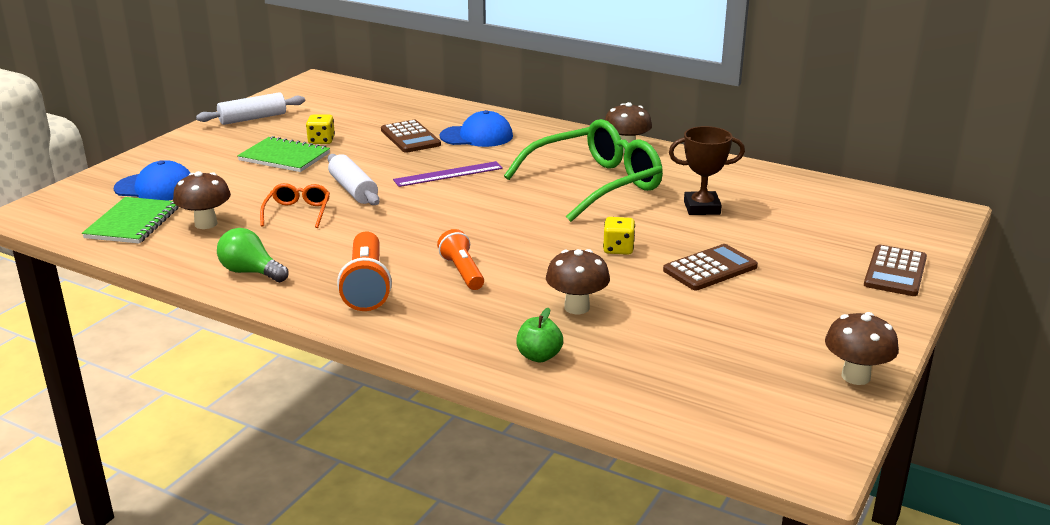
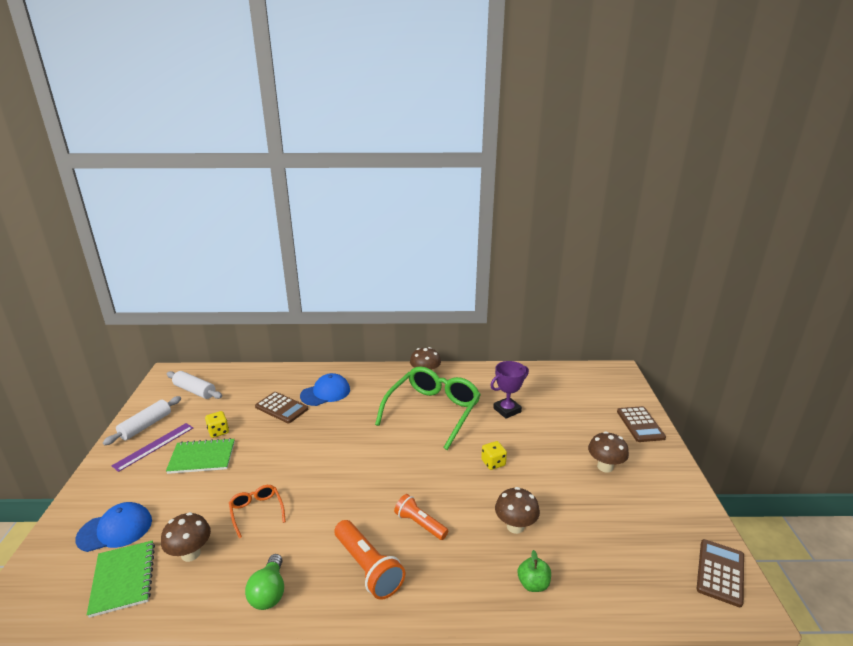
camera: 30 degrees left, 0 degrees up
green light bulb [217,228,288,282] -> green light bulb turned 90 degrees counterclockwise [245,554,284,610]
white rolling pin [328,154,380,205] -> white rolling pin moved to [167,371,222,399]
purple ruler [393,161,503,187] -> purple ruler moved to [112,423,193,472]
brown calculator [663,244,758,290] -> brown calculator moved to [697,539,744,607]
brown trophy [669,126,745,215] -> purple trophy [490,361,529,419]
brown mushroom [825,312,899,385] -> brown mushroom moved to [588,431,629,473]

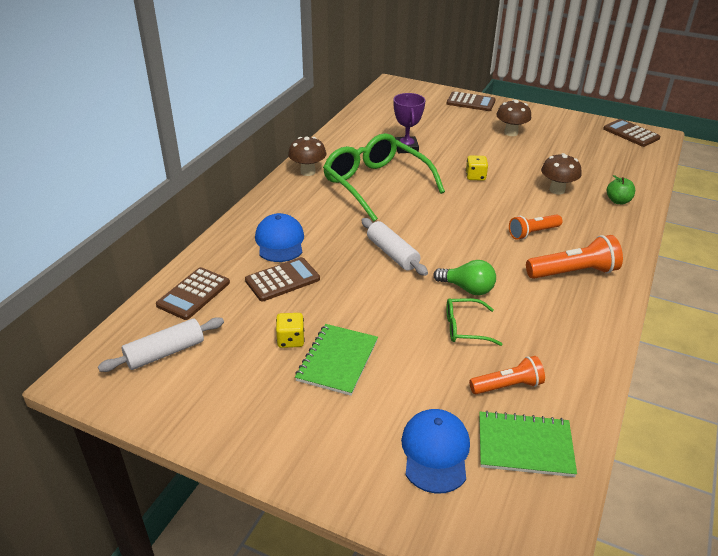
camera: 65 degrees left, 10 degrees up
white rolling pin [103,396,181,445] -> white rolling pin moved to [361,218,428,276]
purple ruler [112,423,193,472] -> none
brown mushroom [161,512,211,562] -> orange flashlight [469,356,545,394]
orange glasses [229,485,286,538] -> green glasses [446,298,502,346]
green light bulb [245,554,284,610] -> green light bulb moved to [433,260,496,295]
none -> brown calculator [156,267,230,320]

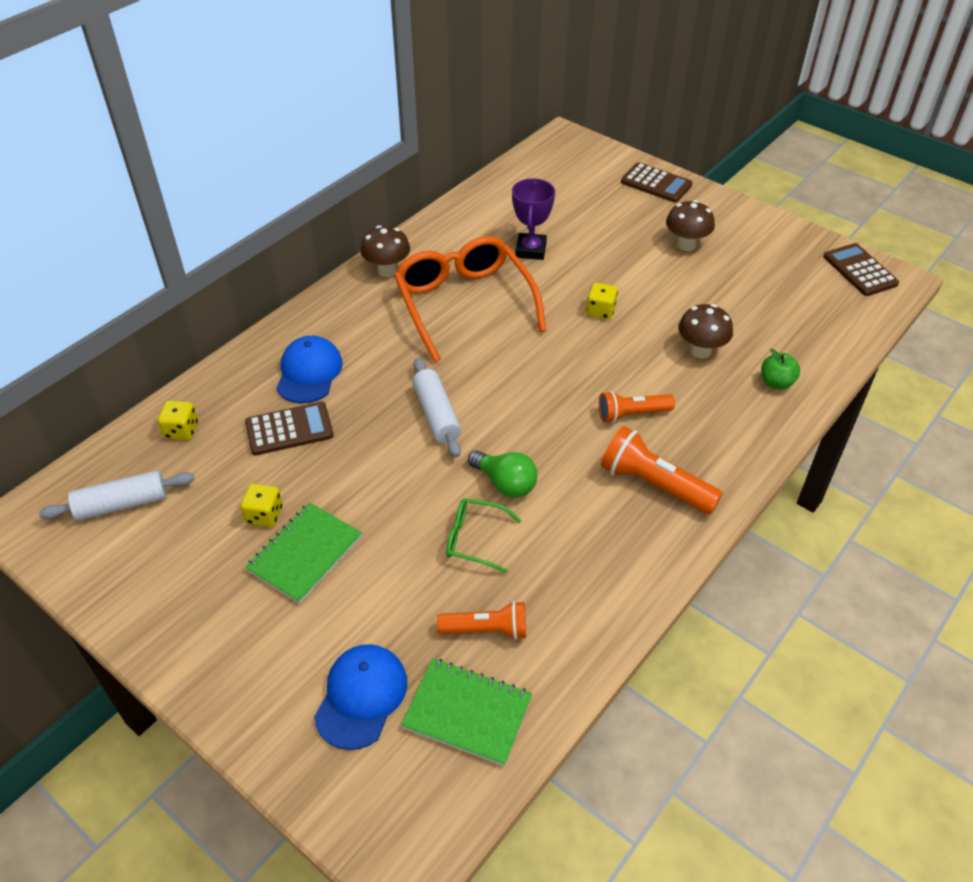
camera: 15 degrees right, 10 degrees up
brown calculator [156,267,230,320] -> yellow dice [158,401,198,440]
green glasses [323,133,445,222] -> orange glasses [394,236,546,362]
orange flashlight [526,235,623,279] -> orange flashlight turned 150 degrees counterclockwise [601,426,723,514]

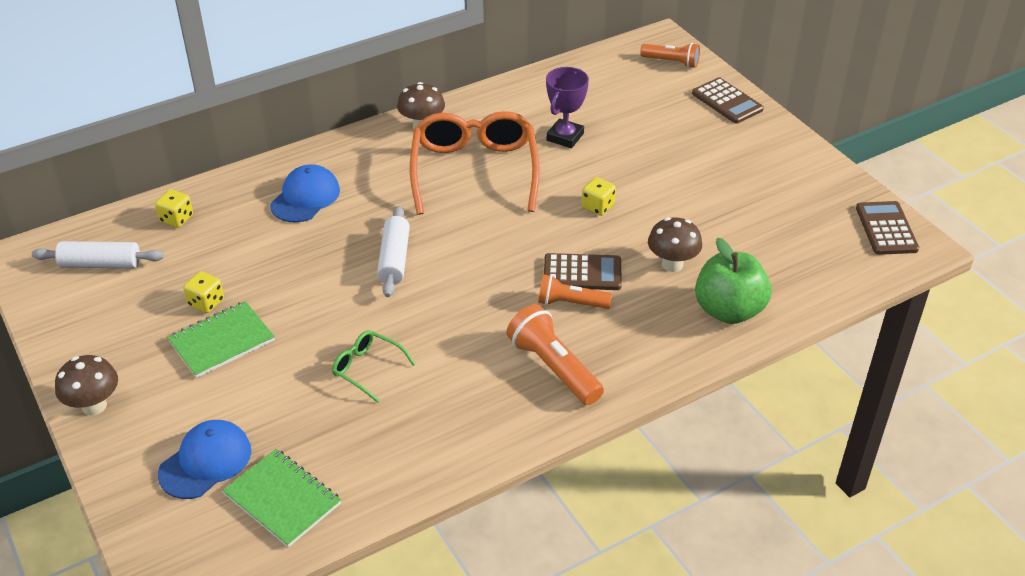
camera: 20 degrees right, 5 degrees down
brown calculator [245,402,334,455] -> brown calculator moved to [544,253,622,290]
orange flashlight [437,601,526,640] -> orange flashlight moved to [640,43,700,68]
green light bulb [468,450,537,498] -> none
brown mushroom [666,200,715,251] -> brown mushroom moved to [55,355,118,415]
green apple [761,349,800,390] -> green apple [695,238,772,324], size x1.93

